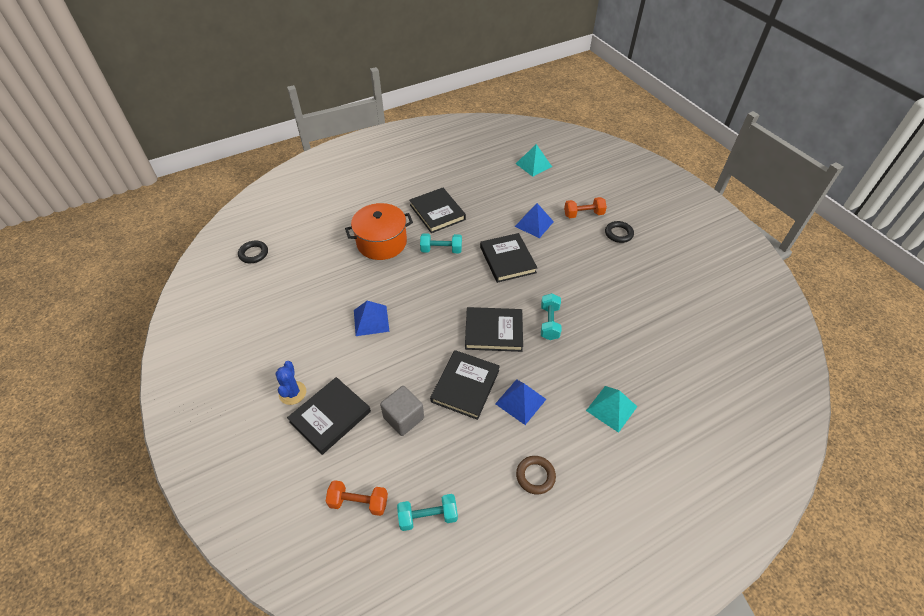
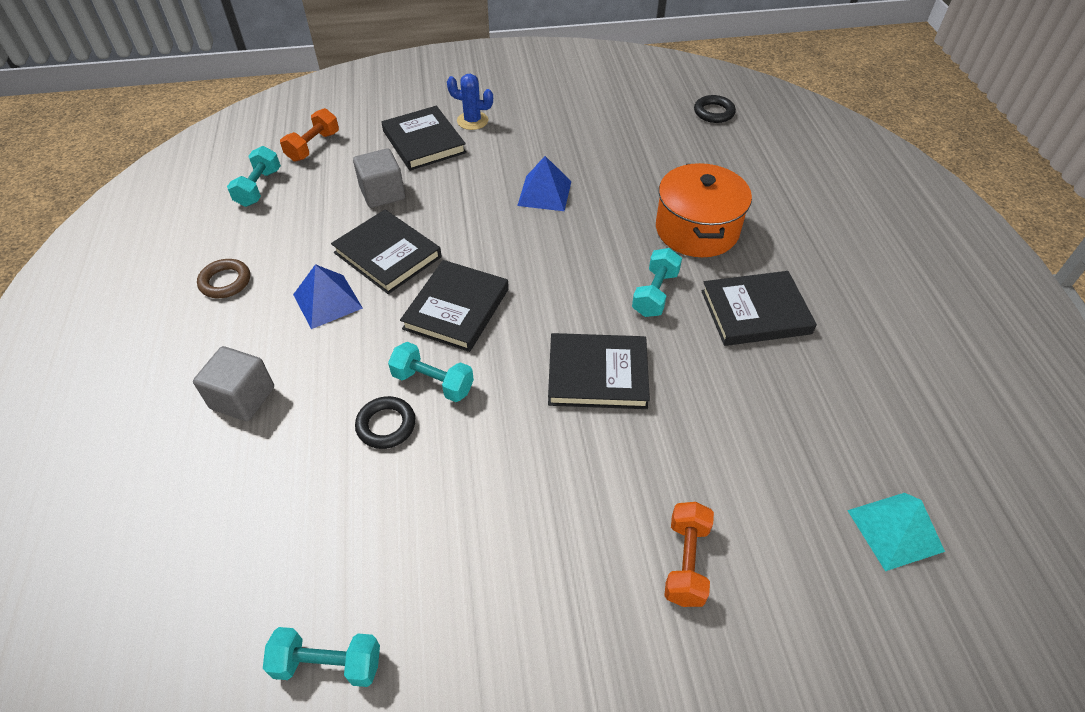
camera: 110 degrees right, 0 degrees up
blue pyramid [515,203,554,238] -> none
turquoise pyramid [586,386,637,433] -> grey cube [193,346,274,421]
black ring [605,221,634,243] -> black ring moved to [355,396,416,449]
none -> turquoise dumbbell [263,627,380,687]

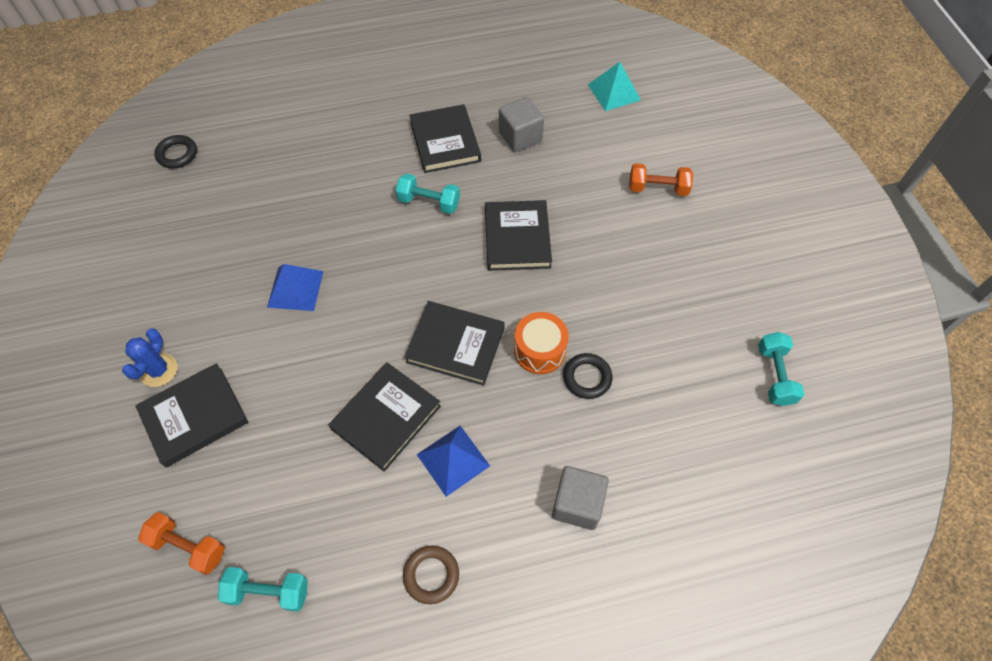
camera: 95 degrees left, 10 degrees up
grey cube [353,148,405,208] -> grey cube moved to [499,97,544,152]
turquoise dumbbell [388,342,474,402] -> orange drum [514,312,569,374]
orange pot [656,163,752,257] -> none

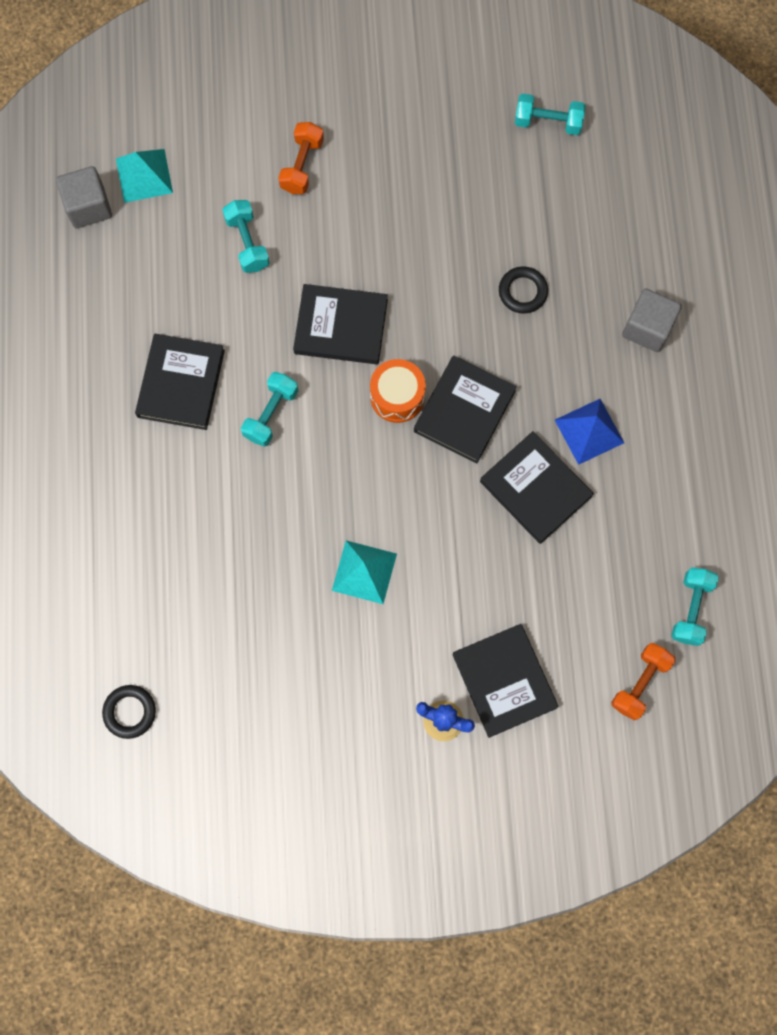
camera: 80 degrees left, 15 degrees up
blue pyramid [267,264,324,311] -> turquoise pyramid [332,540,397,604]
brown ring [403,546,459,604] -> none
black book [409,104,481,173] -> black book turned 75 degrees counterclockwise [135,334,225,430]
grey cube [499,97,544,152] -> grey cube moved to [56,166,112,228]
orange drum [514,312,569,374] -> orange drum moved to [370,359,426,423]
none -> turquoise dumbbell [222,200,270,273]

